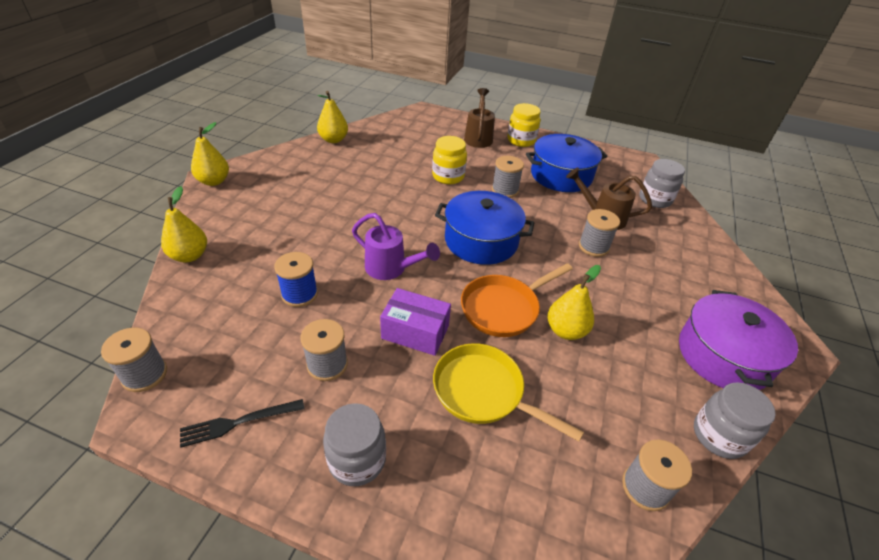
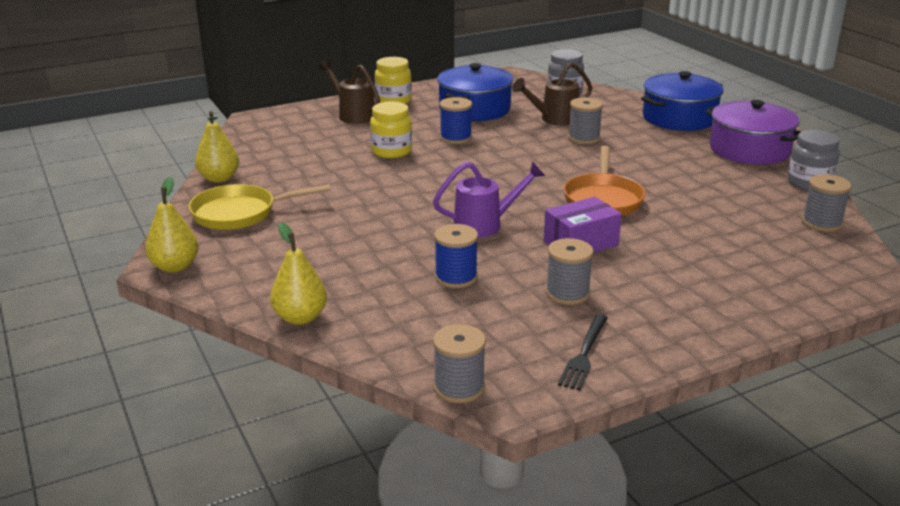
camera: 45 degrees left, 15 degrees down
grey jar [323,403,386,486] -> none
yellow pan [433,343,584,442] -> yellow pan moved to [188,184,331,230]
blue pot [435,191,534,265] -> blue pot moved to [641,71,724,131]
grey spool [492,156,524,198] -> blue spool [440,97,472,144]
yellow pear [548,265,601,340] -> none

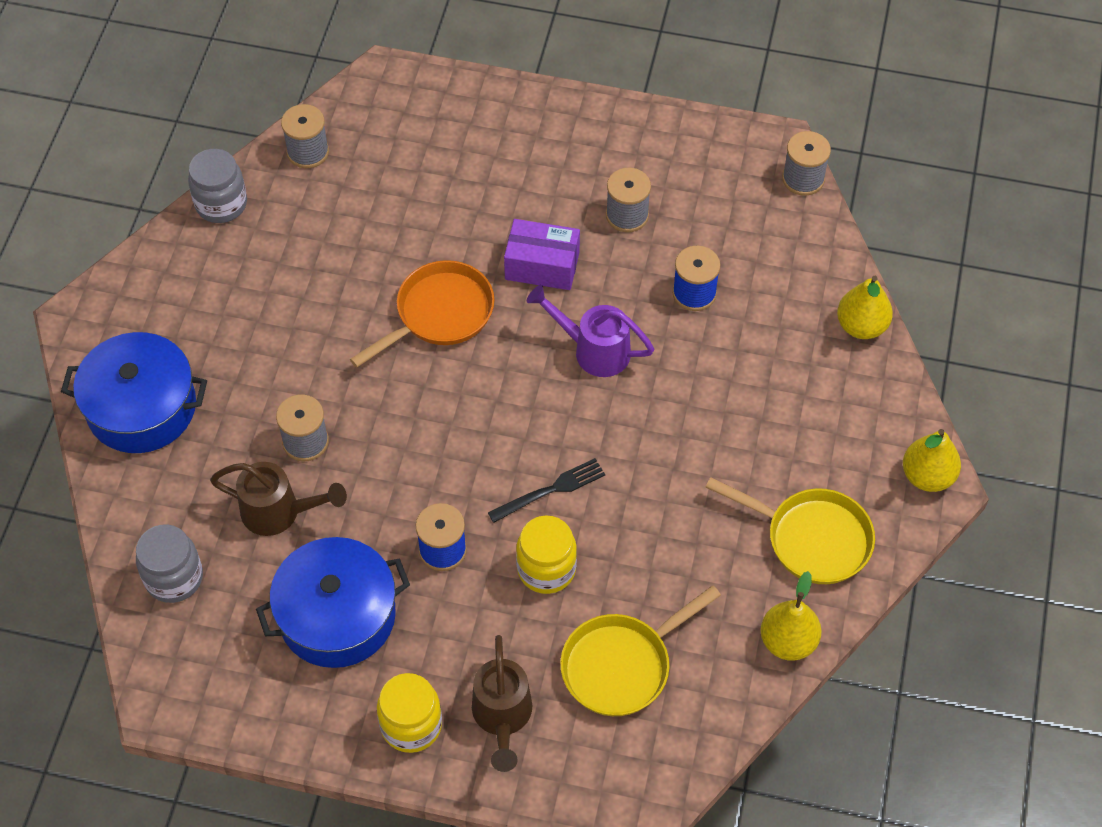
camera: 140 degrees left, 30 degrees up
black fork [558,315,608,390] -> black fork moved to [488,458,605,523]
purple pot [706,100,802,165] -> none
none -> yellow pan [560,585,721,716]

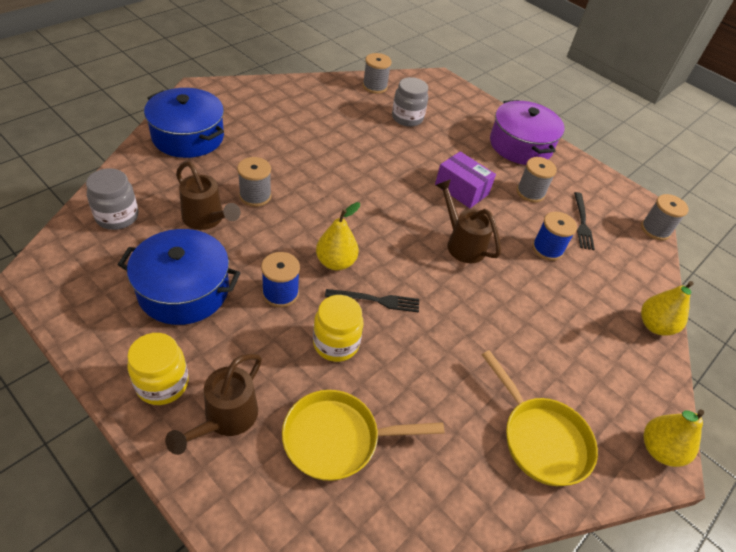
camera: 25 degrees right, 10 degrees down
grey jar [188,149,247,223] -> grey jar moved to [392,77,428,127]
orange pan [350,260,495,367] -> none
purple watering can [527,285,654,377] -> brown watering can [436,179,501,263]
yellow pear [761,571,822,661] -> yellow pear moved to [316,202,360,270]
none -> purple pot [490,100,564,165]
none -> black fork [574,192,595,250]

